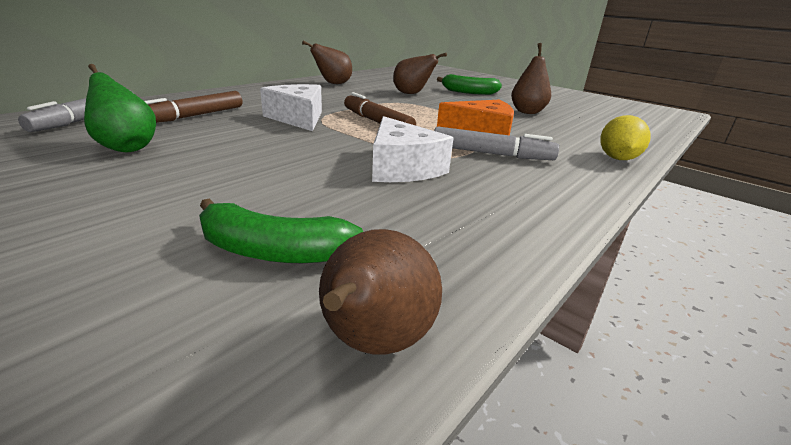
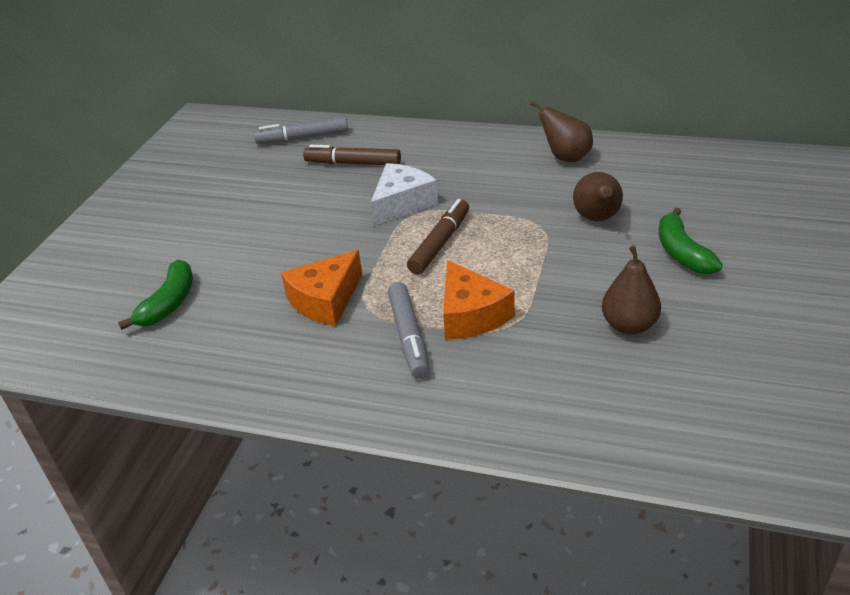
camera: 70 degrees right, 10 degrees up
green pear [84,64,156,152] -> none
green banana [199,199,363,263] -> green banana turned 150 degrees counterclockwise [118,260,193,330]
brown pear [319,229,442,354] -> none
white cheese [372,116,453,182] -> orange cheese [281,250,362,326]
yellow lemon [600,115,651,160] -> none

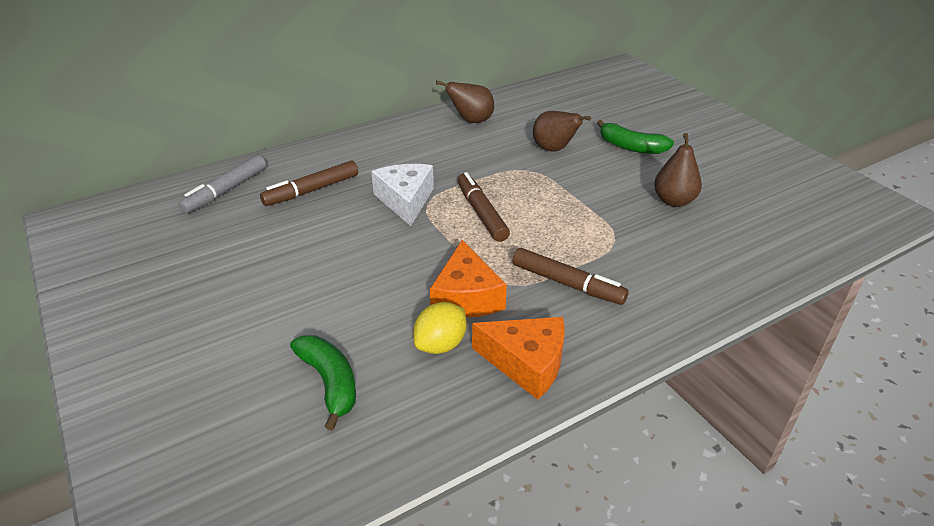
camera: 50 degrees left, 0 degrees up
grey marker [388,282,429,379] -> brown marker [512,248,629,305]
orange cheese [443,260,515,340] -> orange cheese moved to [472,317,565,400]
none -> yellow lemon [413,302,467,354]

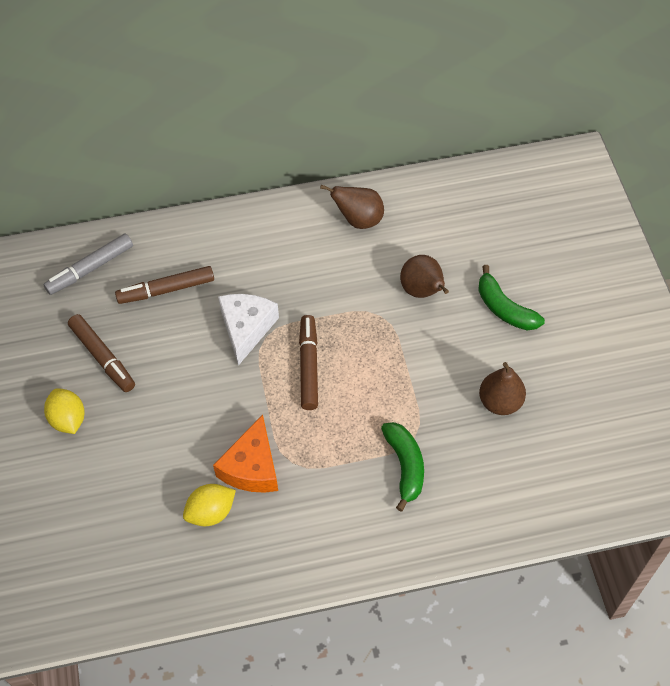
camera: 20 degrees right, 20 degrees up
green banana [290,335,356,431] -> green banana moved to [381,422,424,511]
orange cheese [472,317,565,400] -> none
brown marker [512,248,629,305] -> brown marker moved to [68,314,135,392]
none -> yellow lemon [44,388,85,434]

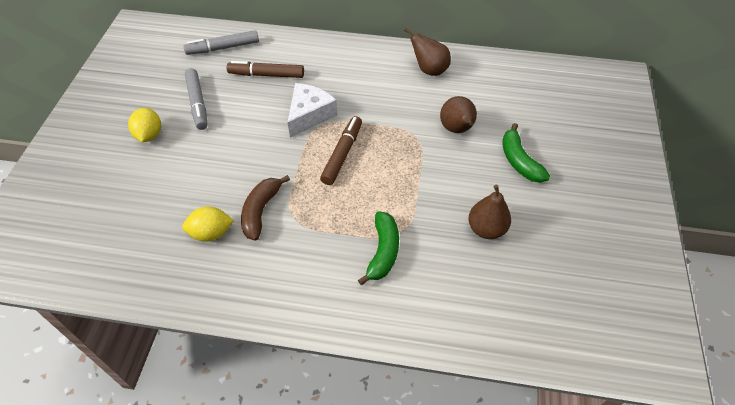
camera: 20 degrees right, 5 degrees down
brown marker [68,314,135,392] -> grey marker [185,68,208,130]
orange cheese [213,415,278,493] -> brown banana [241,175,290,241]

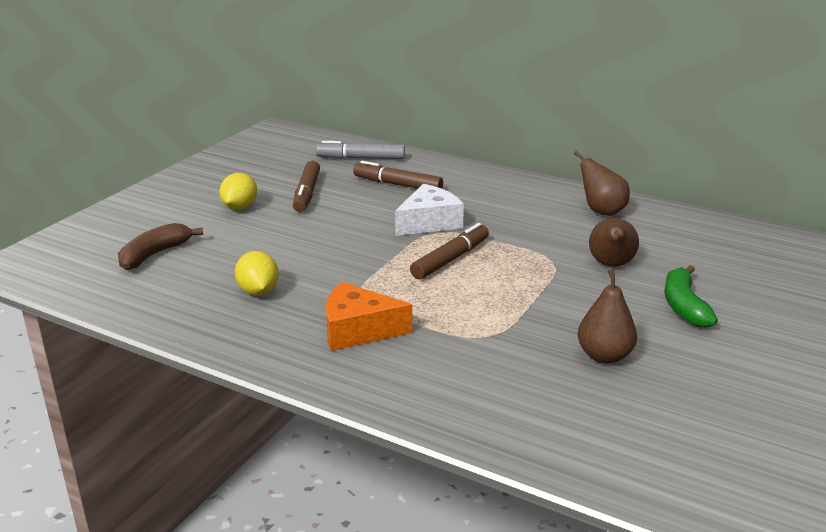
camera: 20 degrees right, 25 degrees down
yellow lemon [182,207,234,242] -> yellow lemon turned 60 degrees clockwise [235,251,279,296]
grey marker [185,68,208,130] -> brown marker [293,161,320,212]
brown banana [241,175,290,241] -> brown banana moved to [118,223,203,270]
green banana [358,211,399,285] -> none
none -> orange cheese [326,282,412,351]

